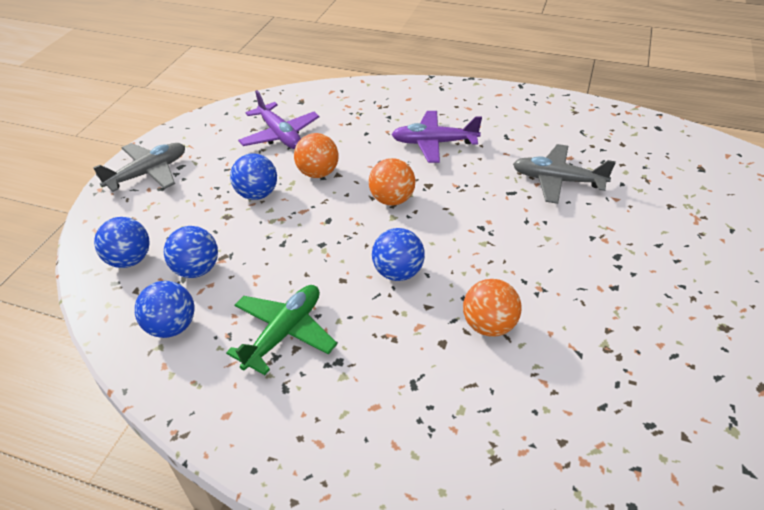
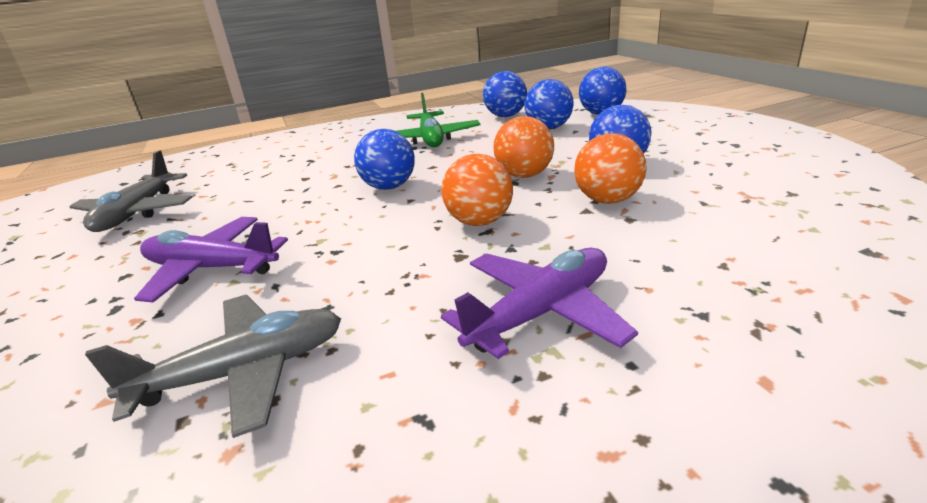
camera: 140 degrees right, 15 degrees down
grey plane [93,143,185,192] -> grey plane moved to [69,150,192,232]
purple plane [238,90,319,149] -> purple plane moved to [134,217,288,302]
orange ball [463,279,522,337] -> orange ball moved to [494,116,554,178]

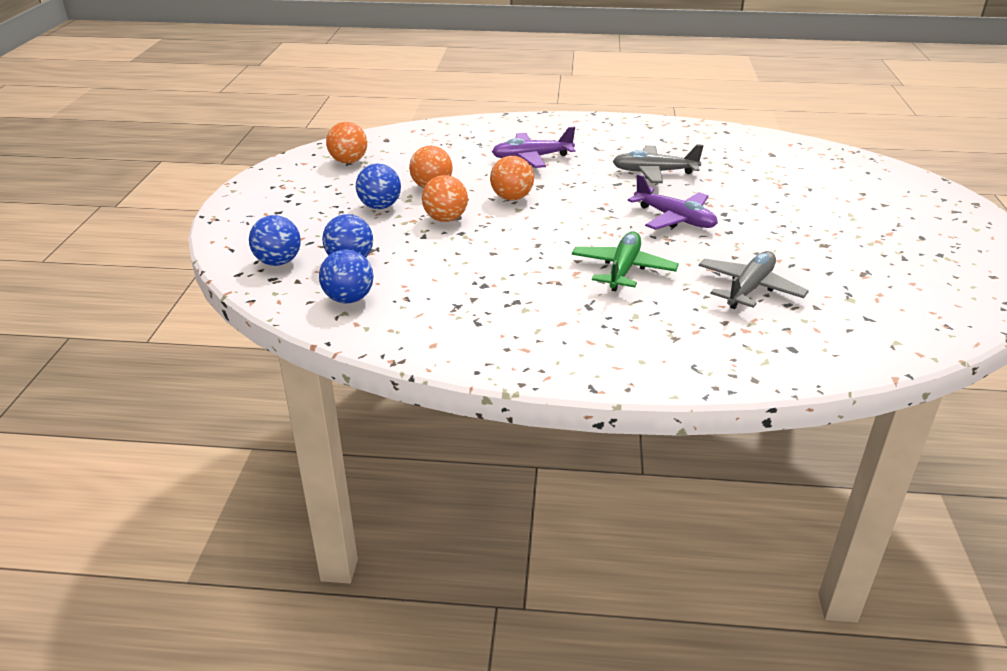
camera: 155 degrees left, 5 degrees up
blue ball [354,129,415,190] -> none
green plane [396,93,480,147] -> green plane moved to [572,231,679,291]
none -> orange ball [326,122,367,163]

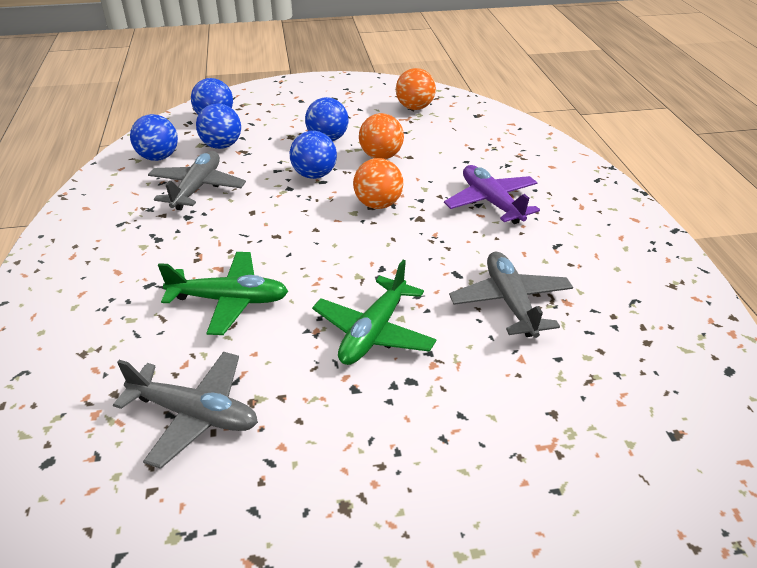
camera: 75 degrees right, 5 degrees up
orange ball [422,175,468,222] -> blue ball [290,131,337,179]
purple plane [628,174,718,230] -> green plane [312,260,437,365]
none -> grey plane [148,151,246,210]

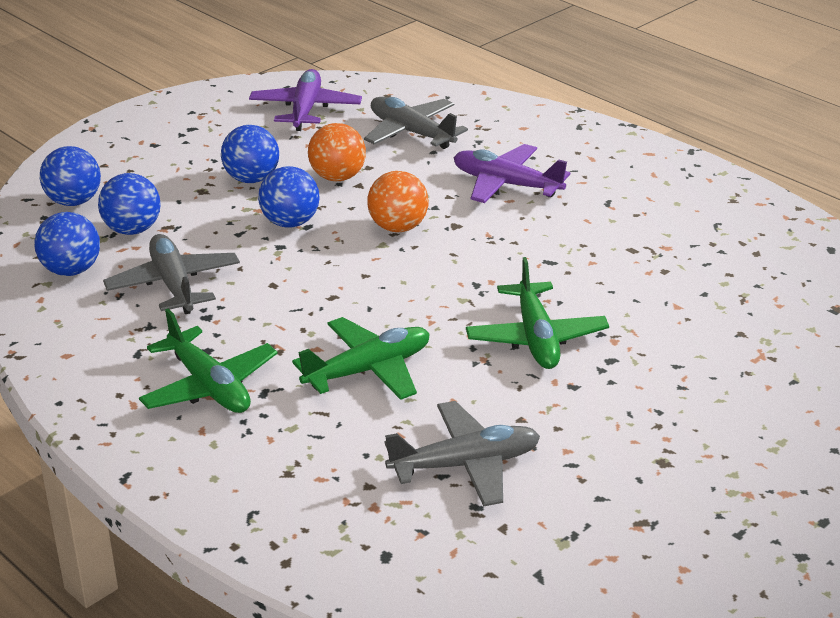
camera: 35 degrees left, 5 degrees down
orange ball [396,68,436,110] -> purple plane [249,69,362,131]
grey plane [449,252,573,338] -> grey plane moved to [364,97,468,149]
none -> green plane [139,309,278,413]

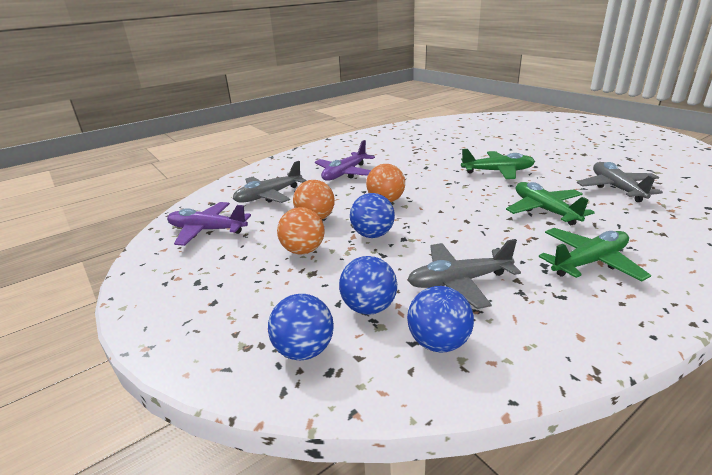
camera: 80 degrees left, 5 degrees down
blue ball [221,125,279,183] -> orange ball [277,207,325,254]

